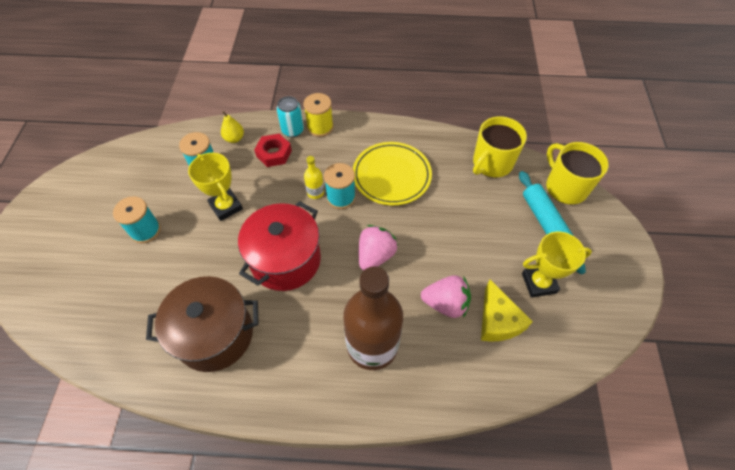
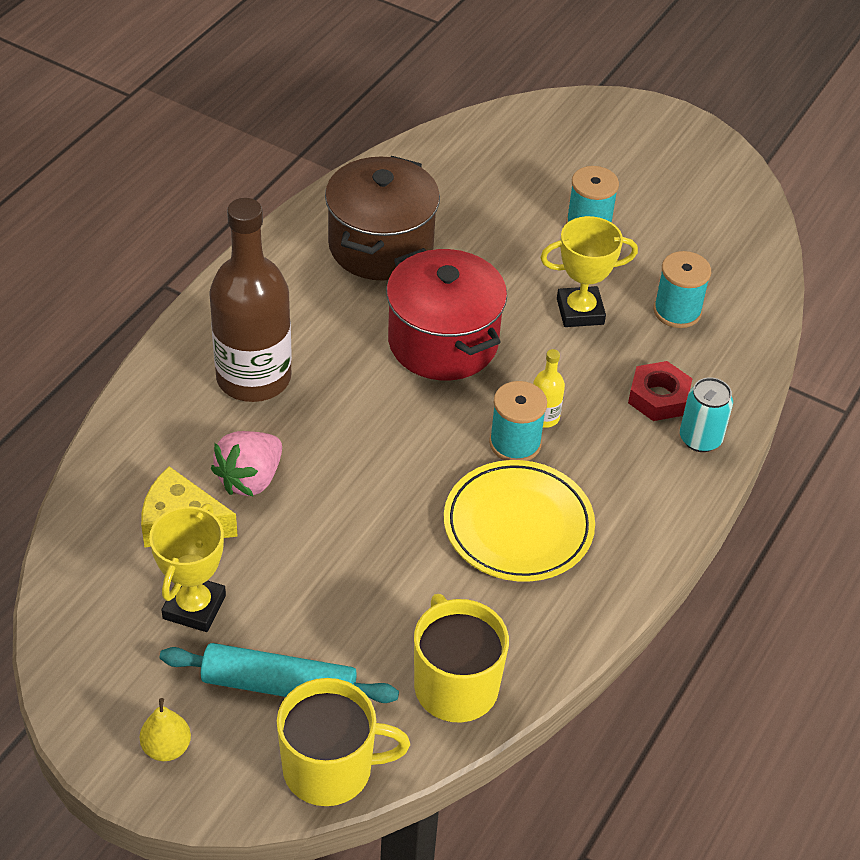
camera: 115 degrees right, 10 degrees down
yellow pear [221,111,244,143] -> yellow pear moved to [140,698,191,761]
yellow spool [303,93,333,137] -> none
pink strawberry [359,225,398,270] -> none

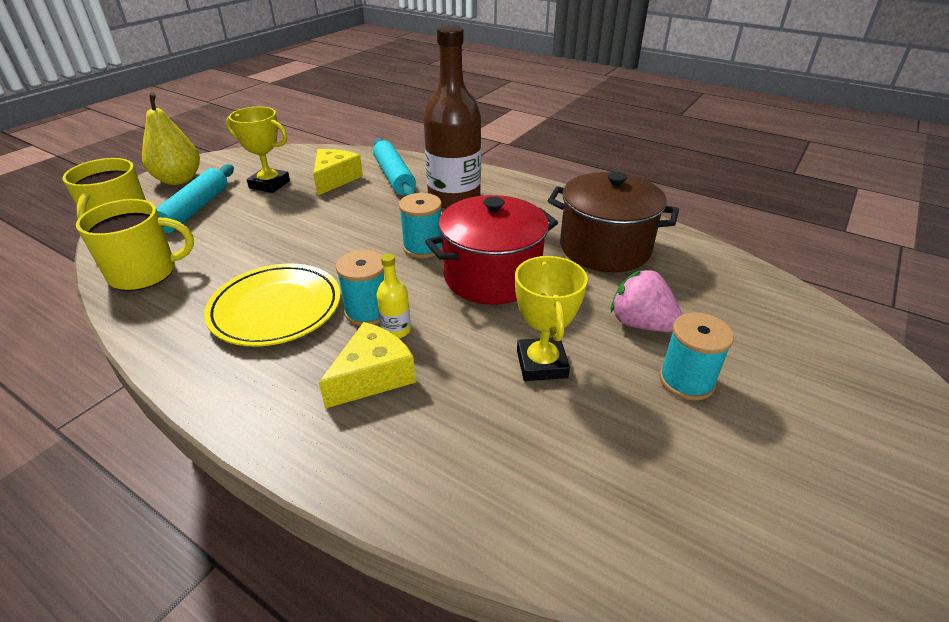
camera: 95 degrees right, 10 degrees down
yellow pear [140,698,191,761] -> yellow pear [142,93,200,185], size x1.83
pink strawberry [211,431,282,497] -> pink strawberry moved to [611,269,682,332]
red nut [628,361,693,421] -> none
turquoise spool [654,251,711,328] -> turquoise spool moved to [399,193,443,258]
turquoise can [680,377,733,452] -> none
none -> yellow cheese [319,322,416,409]
none -> turquoise rolling pin [373,138,416,196]

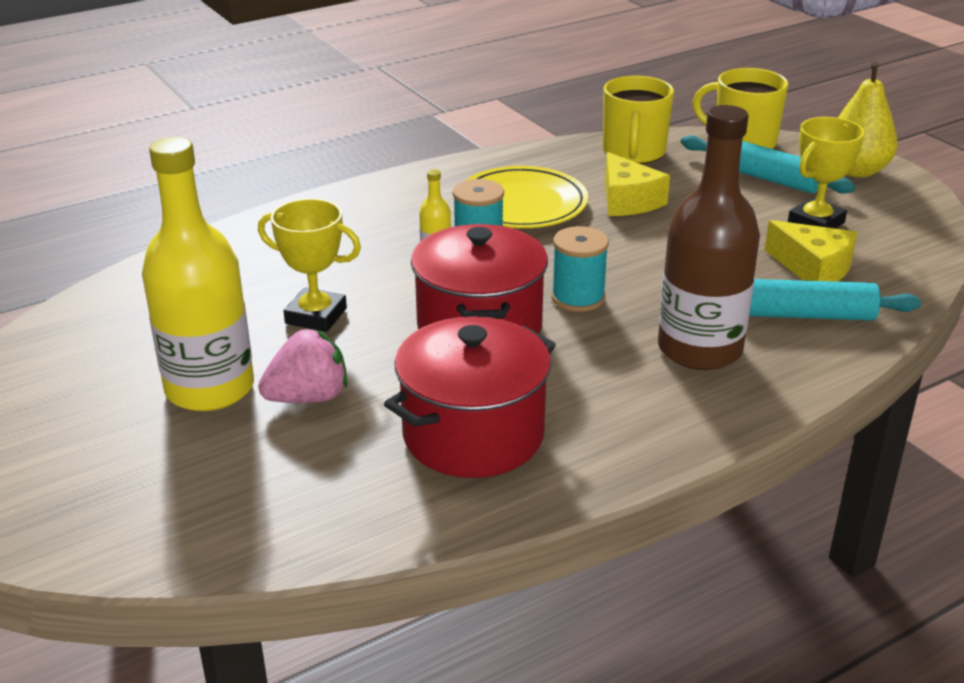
camera: 115 degrees right, 5 degrees down
yellow cheese [319,322,416,409] -> yellow cheese moved to [605,152,670,216]
brown pot [548,172,679,272] -> red pot [384,316,556,478]
turquoise spool [659,312,734,401] -> yellow bottle [142,137,254,411]

